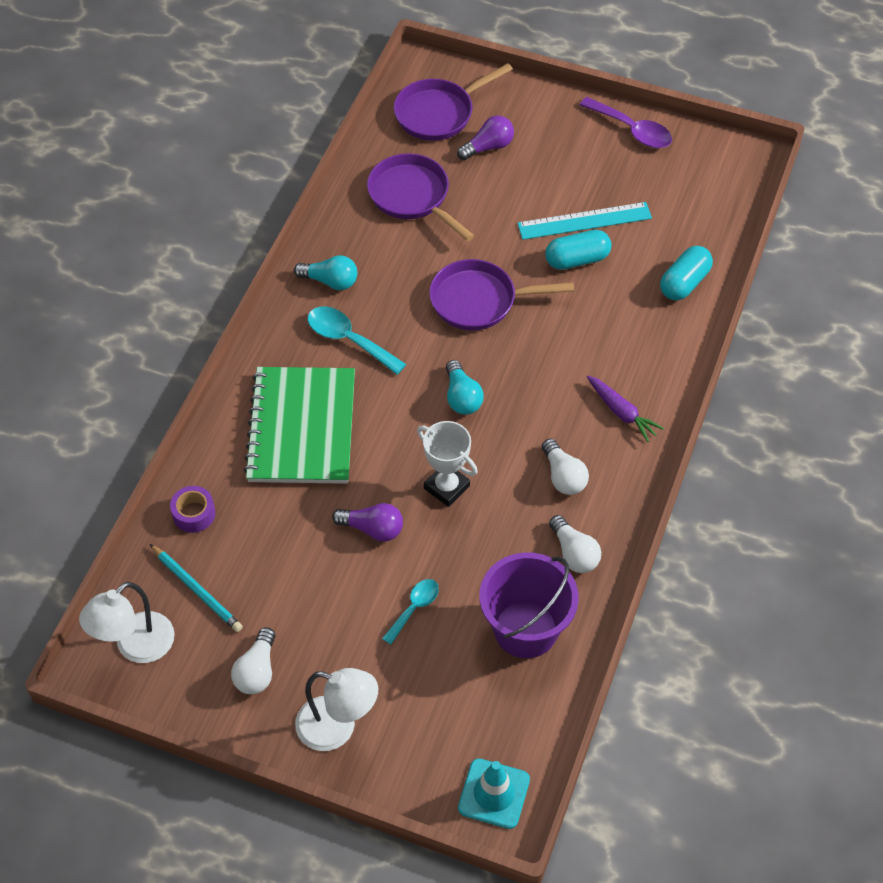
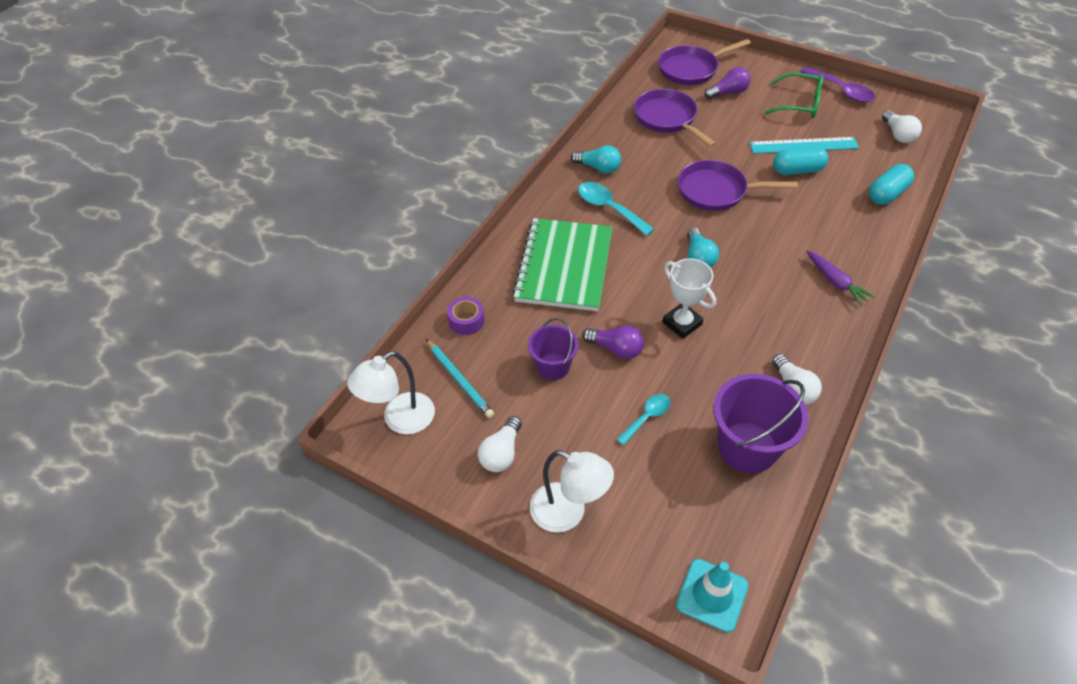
camera: 10 degrees right, 5 degrees down
white light bulb [542,438,589,495] -> white light bulb moved to [882,110,922,143]
none -> purple bucket [528,318,578,380]
none -> green glasses [764,72,823,118]

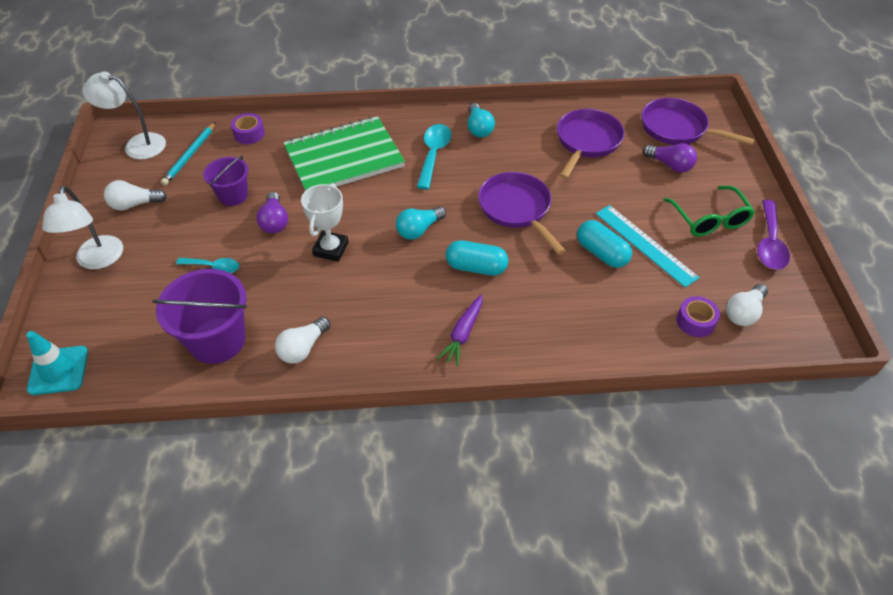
camera: 55 degrees right, 0 degrees up
turquoise capsule [869,164,914,205] -> turquoise capsule moved to [446,240,508,276]
none -> purple tape [677,296,720,337]

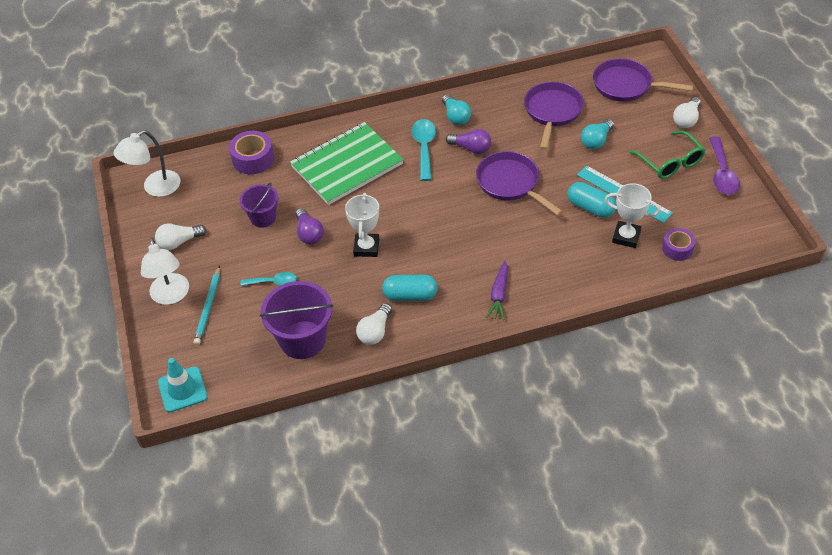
camera: 10 degrees left, 0 degrees up
white lamp [82,71,166,159] -> white lamp turned 45 degrees counterclockwise [114,130,180,197]
turquoise pencil [161,122,216,186] -> turquoise pencil moved to [193,266,220,345]
purple tape [231,113,265,144] -> purple tape [229,131,274,174], size x1.50
turquoise light bulb [396,206,446,240] -> turquoise light bulb moved to [581,119,614,149]
turquoise capsule [446,240,508,276] -> turquoise capsule moved to [382,275,438,301]
purple light bulb [643,143,697,173] -> purple light bulb moved to [446,129,491,154]
white light bulb [726,284,768,326] -> white light bulb moved to [673,97,701,128]
none -> white trophy [605,183,660,248]

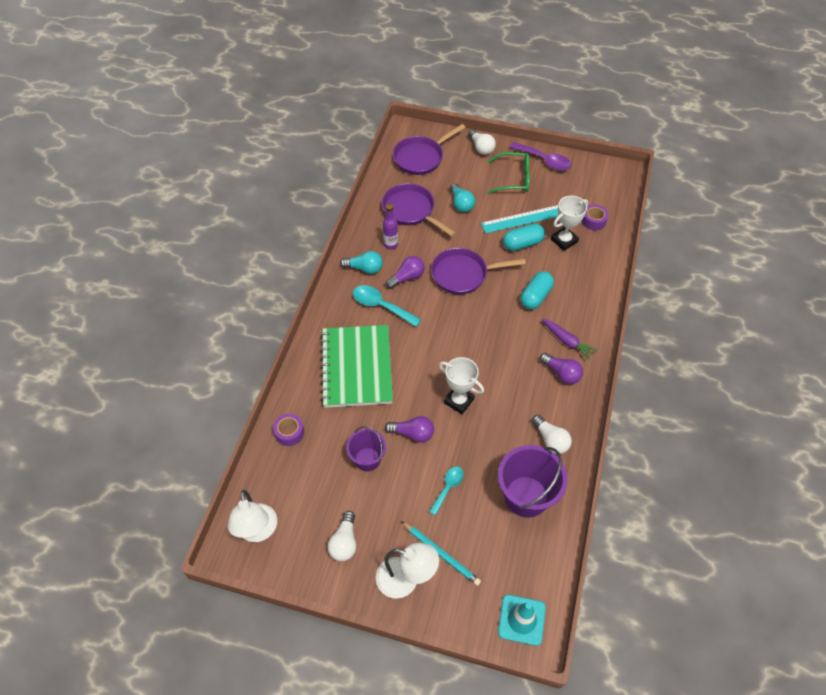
camera: 60 degrees left, 5 degrees up
purple tape [229,131,274,174] -> purple tape [273,414,304,446], size x0.67
turquoise capsule [382,275,438,301] -> turquoise capsule moved to [521,271,554,309]
none -> purple bottle [383,204,398,250]
none -> purple light bulb [540,353,583,384]

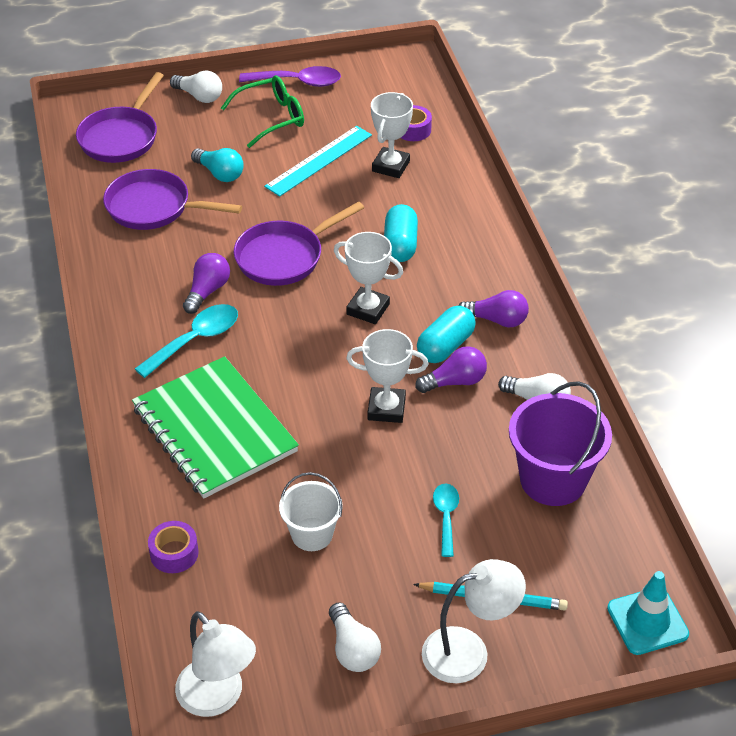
camera: 30 degrees left, 10 degrees down
turquoise light bulb [340,251,383,274] -> none
purple bucket [346,426,386,472] -> white bucket [279,472,343,551]
turquoise spoon [353,285,421,327] -> turquoise spoon turned 135 degrees clockwise [135,304,238,378]
purple bottle [383,204,398,250] -> none
purple light bulb [385,416,434,443] -> purple light bulb moved to [416,346,487,393]
turquoise capsule [503,223,545,251] -> turquoise capsule moved to [417,306,476,363]
purple carrot [542,319,598,360] -> none
none -> white trophy [334,232,403,324]

